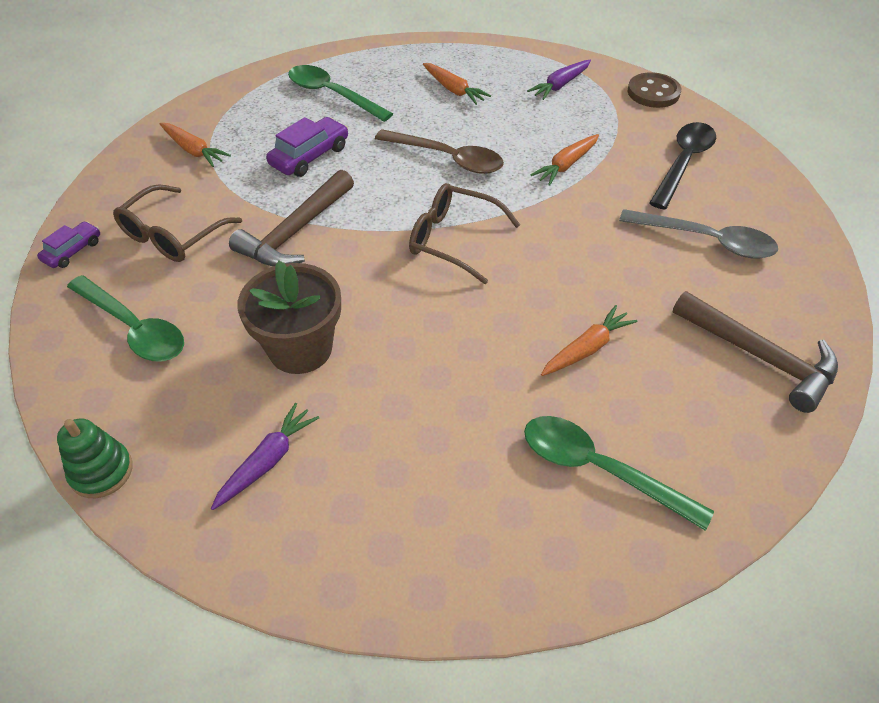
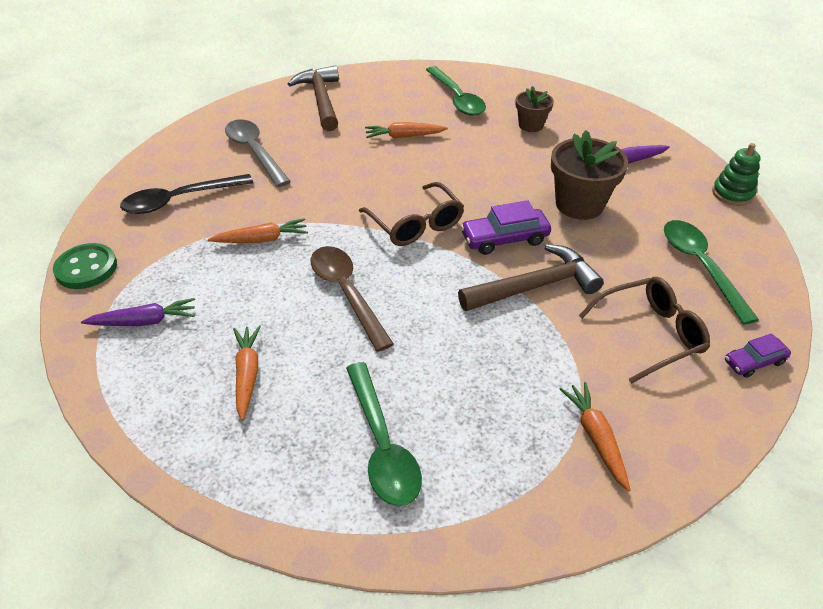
camera: 145 degrees left, 5 degrees down
purple car [266,117,348,177] -> purple car moved to [460,200,551,255]
brown button [628,72,681,108] -> green button [53,243,117,289]
none -> brown flower pot [515,86,554,132]

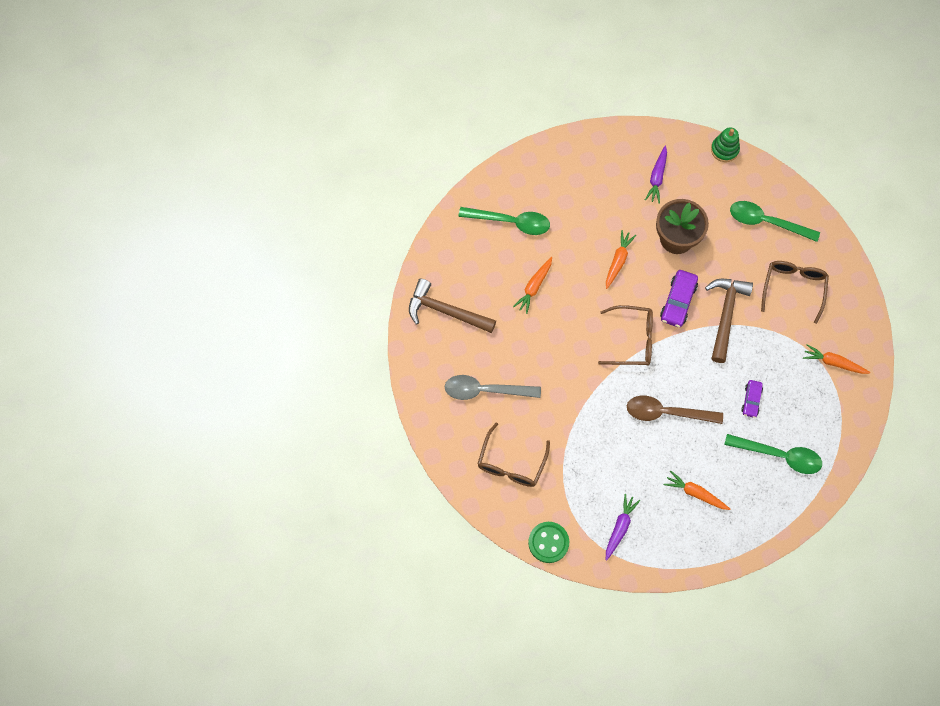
camera: 55 degrees left, 25 degrees up
black spoon [120,174,253,214] -> brown glasses [477,422,550,487]
orange carrot [208,218,308,243] -> orange carrot moved to [606,230,636,289]
brown flower pot [515,86,554,132] -> none
purple car [725,333,791,378] -> purple car moved to [741,380,763,418]

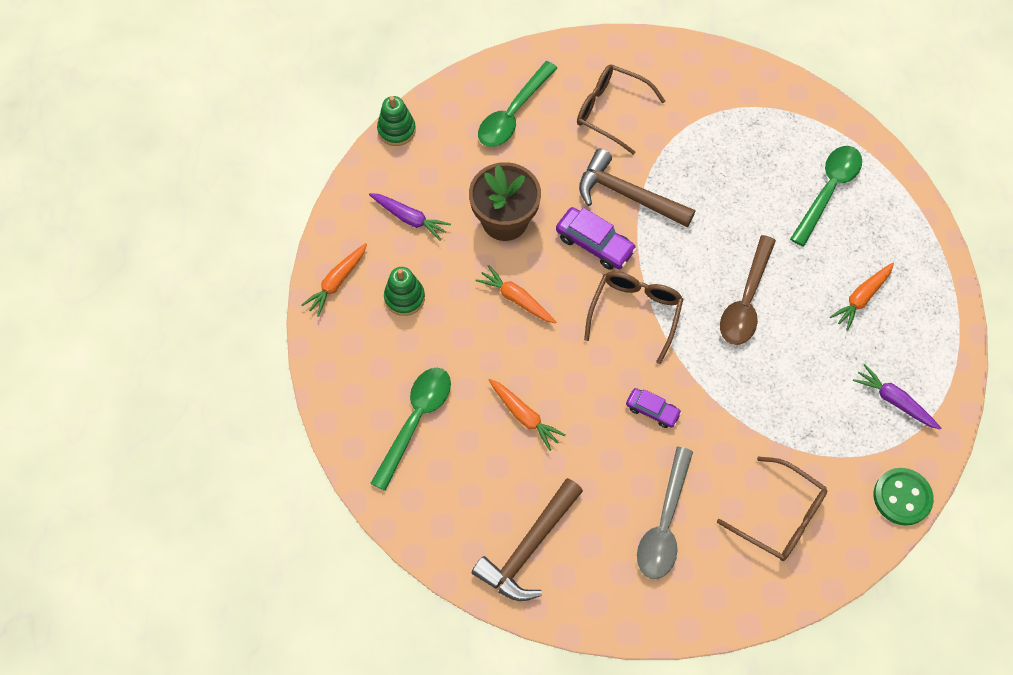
camera: 75 degrees left, 5 degrees down
purple car [741,380,763,418] -> purple car moved to [626,388,682,428]
orange carrot [803,344,870,374] -> orange carrot moved to [302,243,367,317]
none -> green stacking toy [384,267,425,316]

